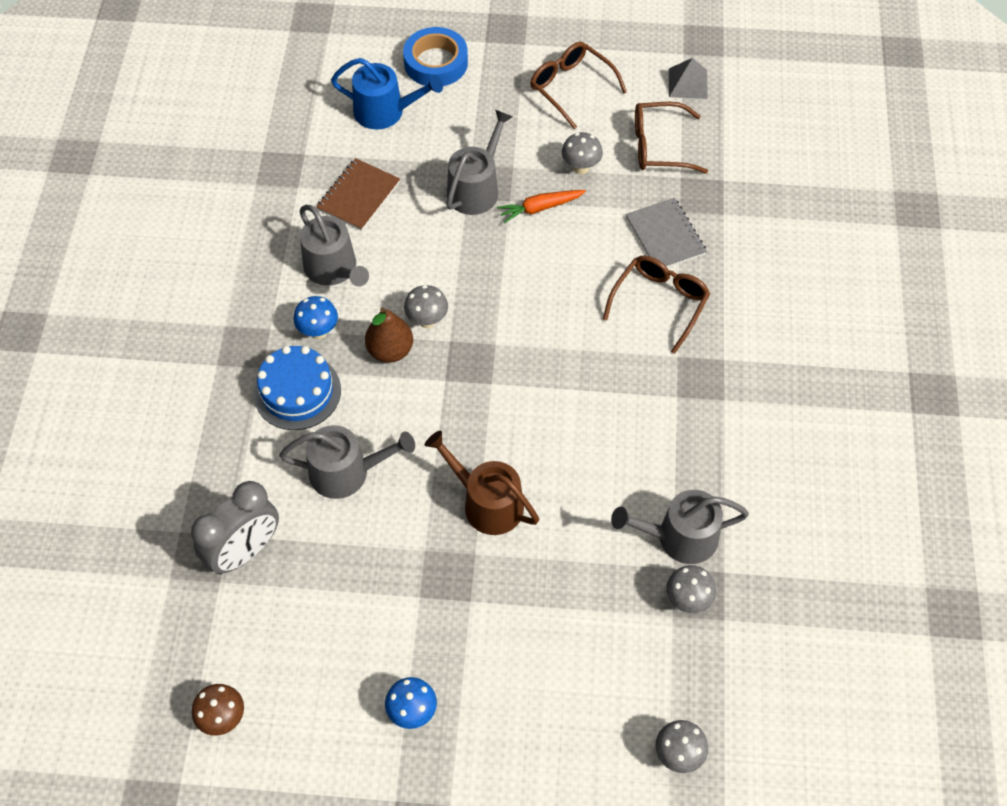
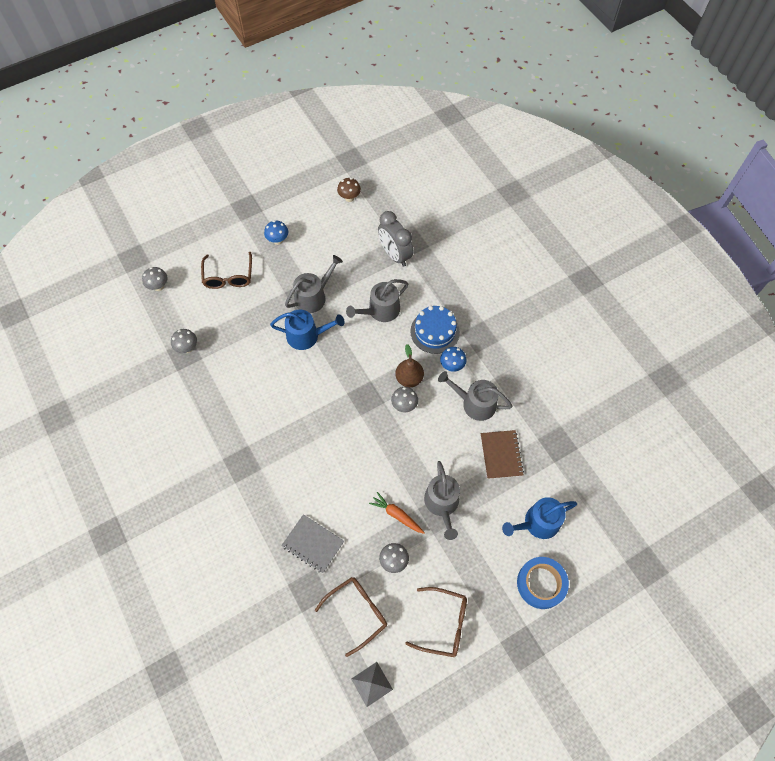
camera: 145 degrees right, 5 degrees up
grey clock [191,481,279,574] -> grey clock turned 45 degrees counterclockwise [378,211,413,267]
brown watering can [425,431,539,535] -> blue watering can [270,309,345,350]
orange carrot [497,190,586,223] -> orange carrot turned 90 degrees counterclockwise [369,492,425,534]
brown glasses [603,255,710,354] -> brown glasses moved to [201,252,252,289]
grey watering can [611,490,749,564] -> grey watering can moved to [285,255,343,313]

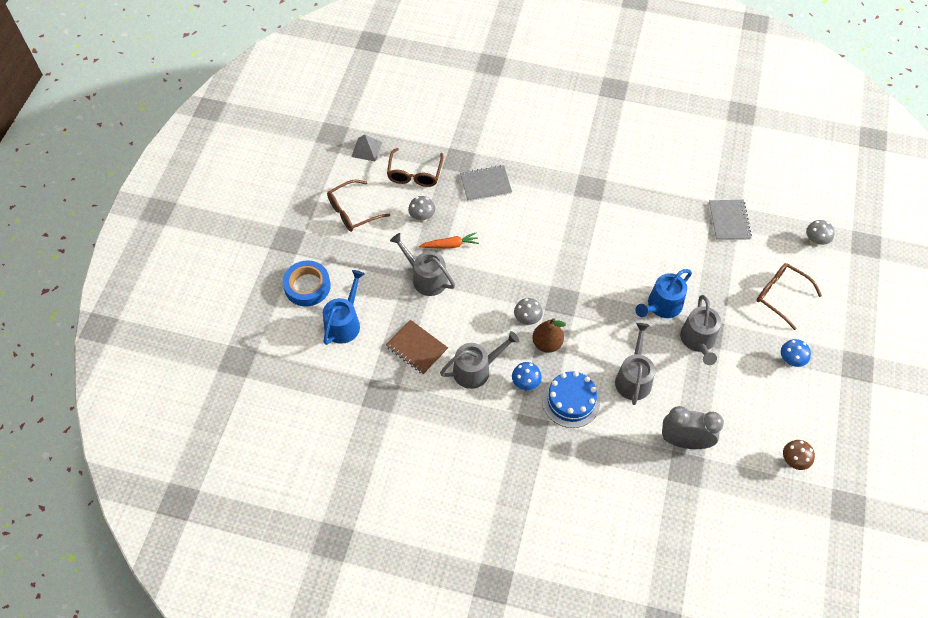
camera: 135 degrees right, 5 degrees down
grey mushroom [171,329,197,353] -> grey notebook [709,200,752,240]

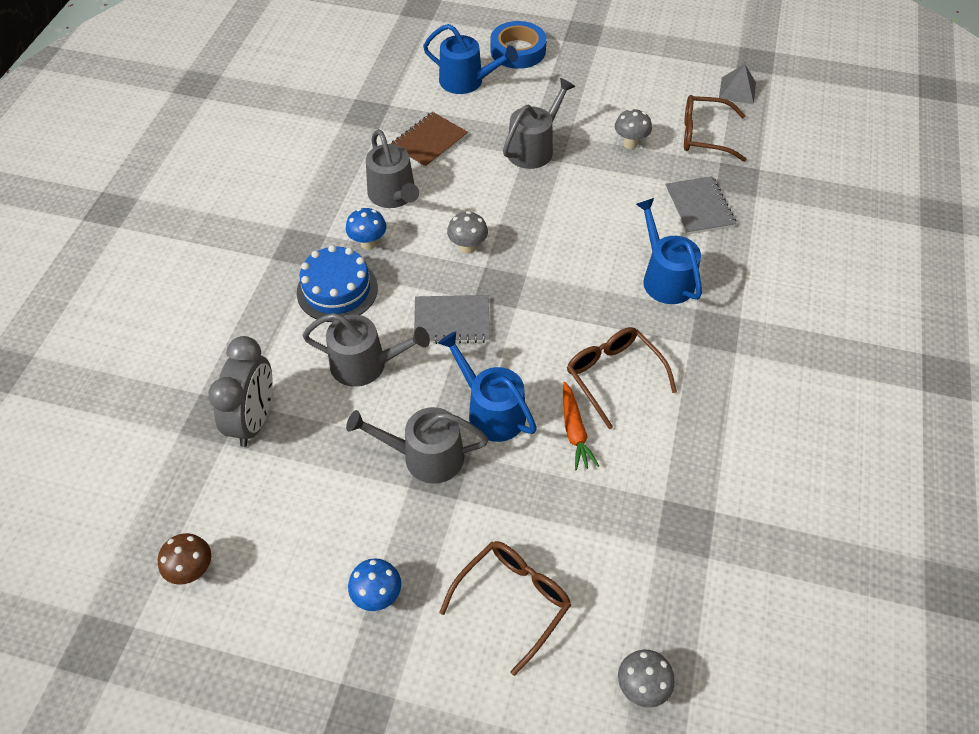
camera: 90 degrees right, 5 degrees down
brown glasses [327,180,390,232] -> brown glasses moved to [567,327,677,429]
orange carrot [419,232,479,249] -> orange carrot moved to [563,382,599,471]
brown pear [532,318,566,353] -> none
grey notebook [709,200,752,240] -> grey notebook moved to [414,295,490,344]
none -> blue watering can [636,198,702,304]

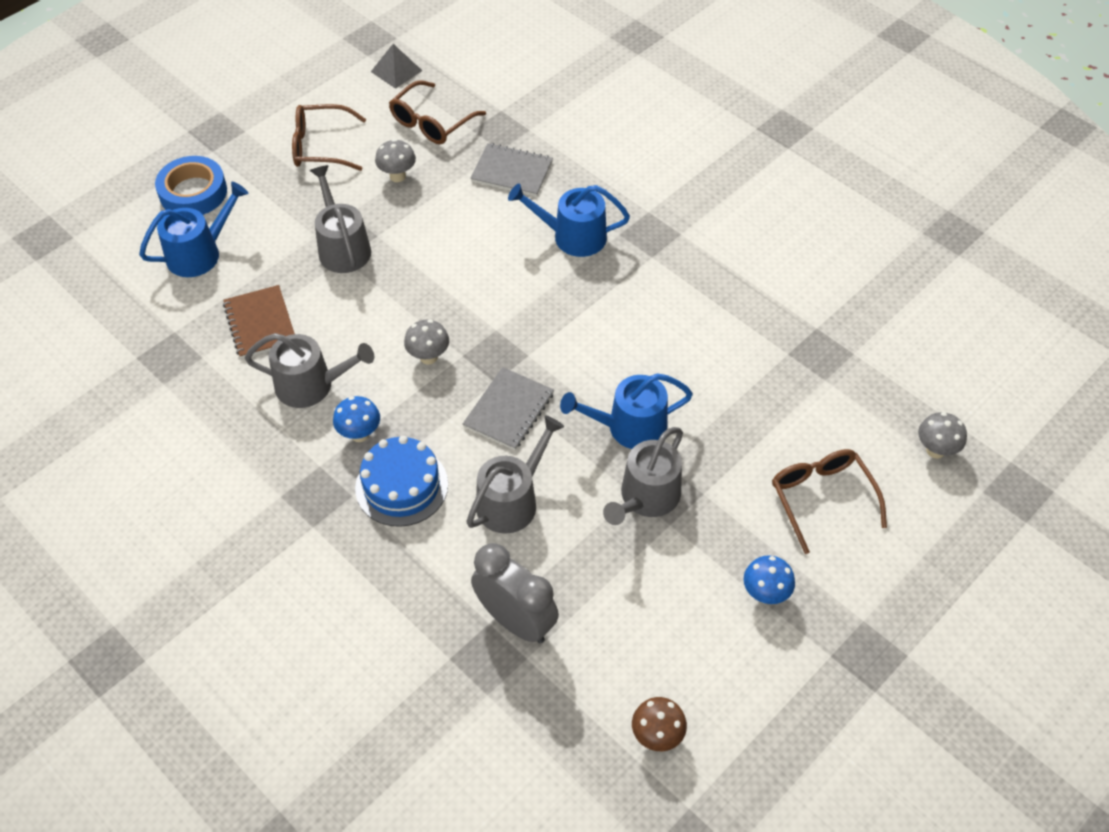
camera: 60 degrees left, 0 degrees up
orange carrot [563,382,599,471] -> none
brown glasses [567,327,677,429] -> brown glasses moved to [292,104,366,171]

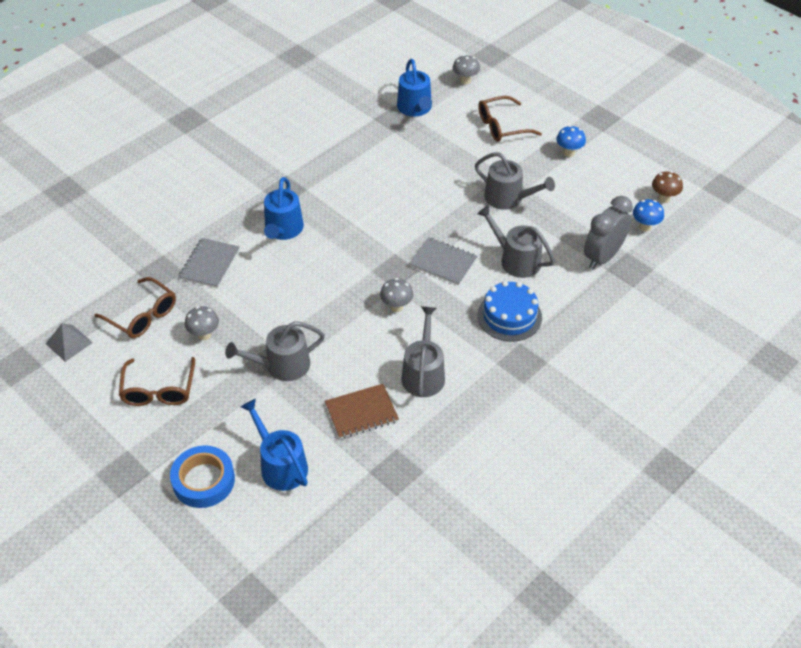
camera: 90 degrees left, 5 degrees down
blue mushroom [333,396,380,442] -> blue mushroom moved to [633,199,664,232]
blue watering can [560,373,693,449] -> blue watering can moved to [397,59,432,117]

